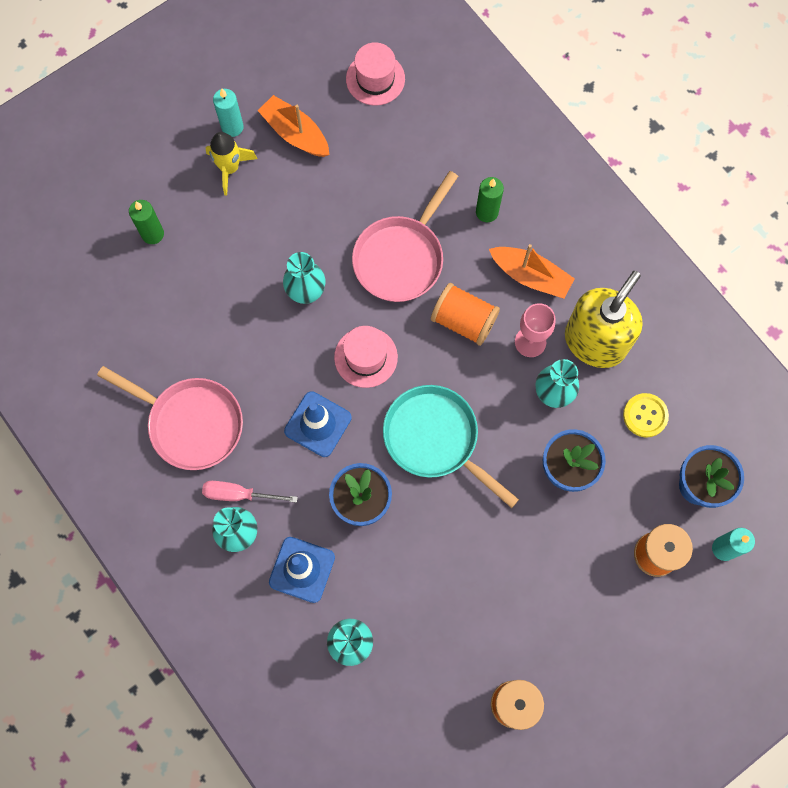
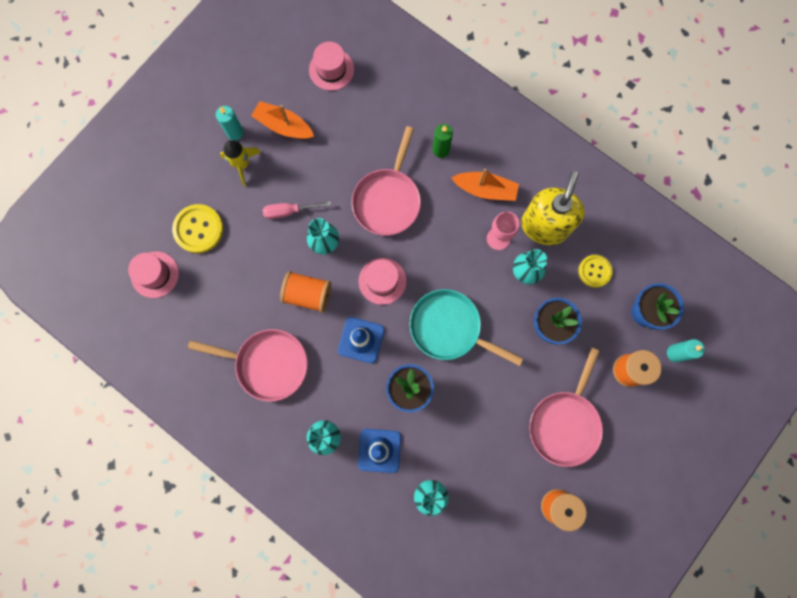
camera: 15 degrees left, 5 degrees up
green candle [129,200,164,244] -> yellow button [172,204,223,253]
pink screwdriver [202,481,298,503] -> pink screwdriver moved to [263,201,331,219]
orange spool [431,283,500,346] -> orange spool moved to [280,271,331,313]
none -> pink hat [128,251,179,298]
none -> pink pan [529,348,603,467]

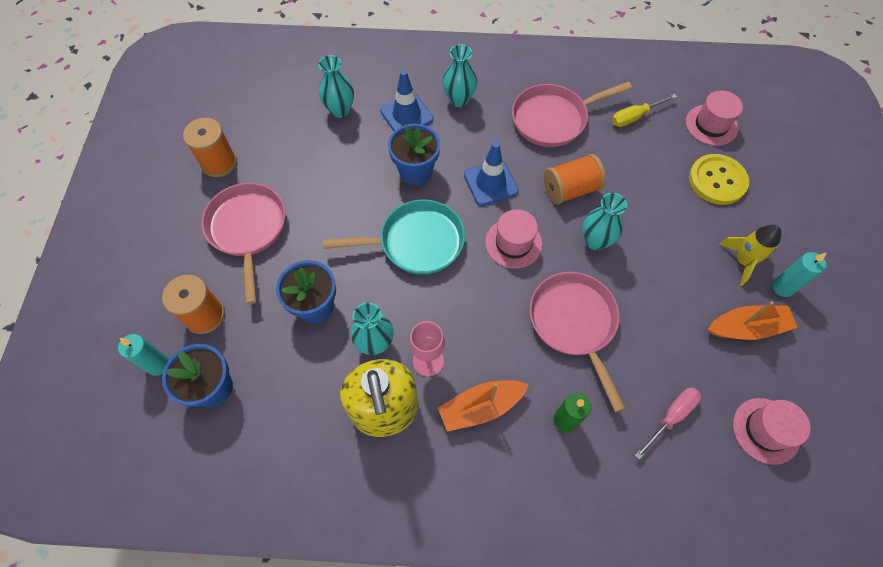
camera: 145 degrees right, 15 degrees down
pink screwdriver [263,201,331,219] -> pink screwdriver moved to [635,387,701,460]
yellow button [578,255,613,288] -> none
none -> yellow screwdriver [612,94,677,127]

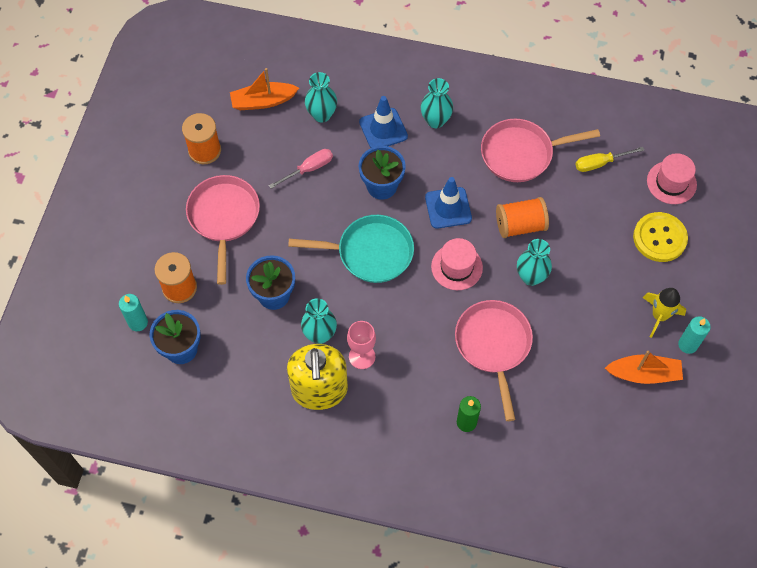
camera: 10 degrees right, 0 degrees up
orange boat [438,380,529,432] -> orange boat moved to [230,68,299,110]
pink screwdriver [635,387,701,460] -> pink screwdriver moved to [269,149,333,189]
pink hat [733,398,810,465] -> none

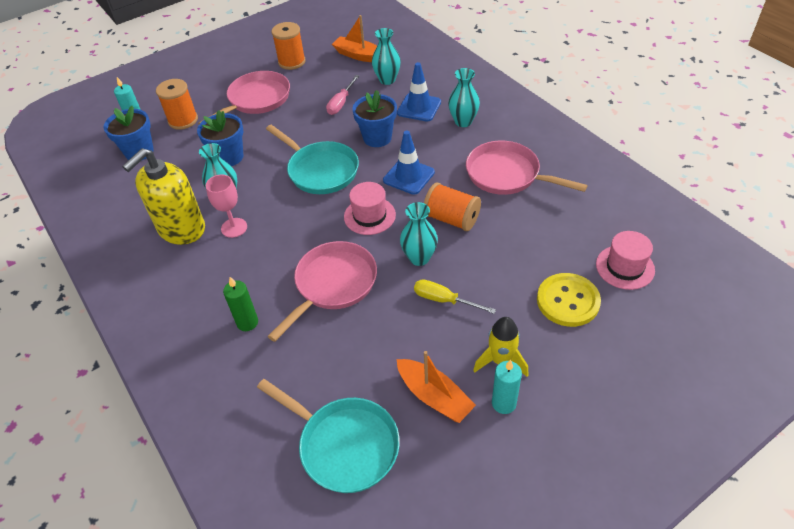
camera: 45 degrees right, 15 degrees down
pink screwdriver [269,149,333,189] -> pink screwdriver turned 105 degrees clockwise [326,75,359,115]
yellow screwdriver [575,147,644,172] -> yellow screwdriver moved to [414,279,496,314]
none -> turquoise pan [257,379,400,493]

